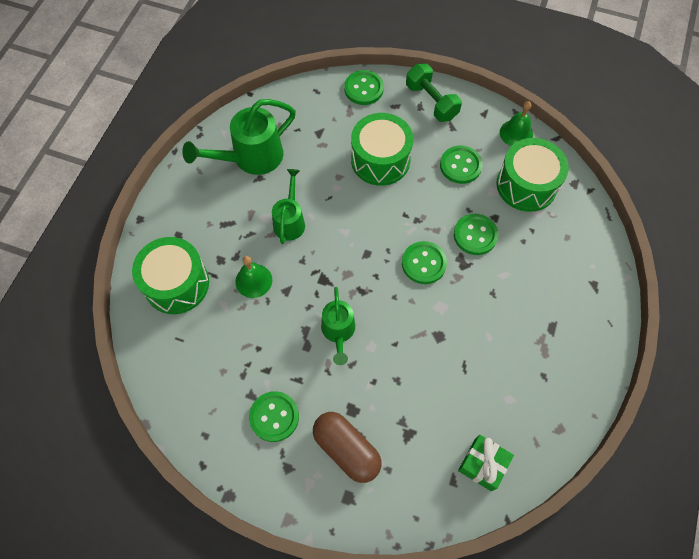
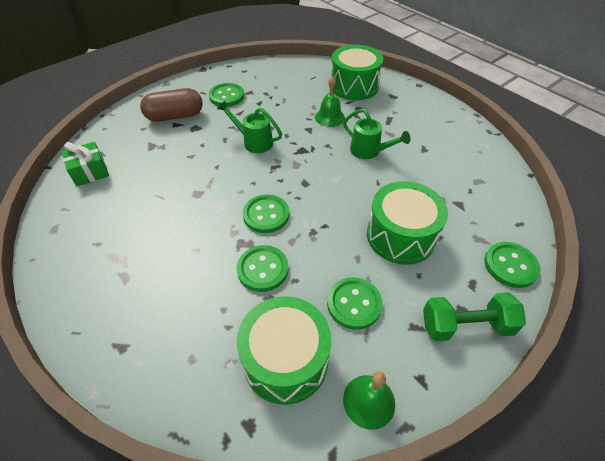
camera: 120 degrees right, 15 degrees down
green watering can [182,99,296,175] -> none

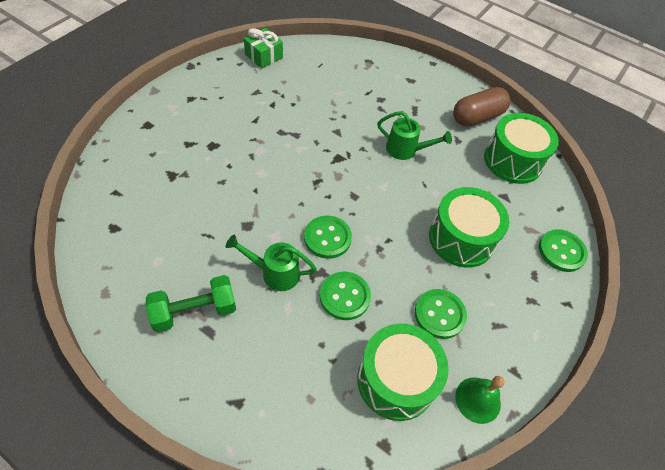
camera: 20 degrees left, 5 degrees up
green gift [62,142,109,186] -> green gift moved to [244,28,283,68]
brown capsule [140,88,203,122] -> brown capsule moved to [453,87,510,127]
green button [209,83,245,107] -> none
green watering can [217,101,282,153] -> green watering can moved to [226,235,317,291]
green bell [315,76,345,127] -> none
green drum [331,45,383,100] -> green drum moved to [484,113,559,184]
green dumbbell [423,292,526,341] -> green dumbbell moved to [146,275,236,332]

